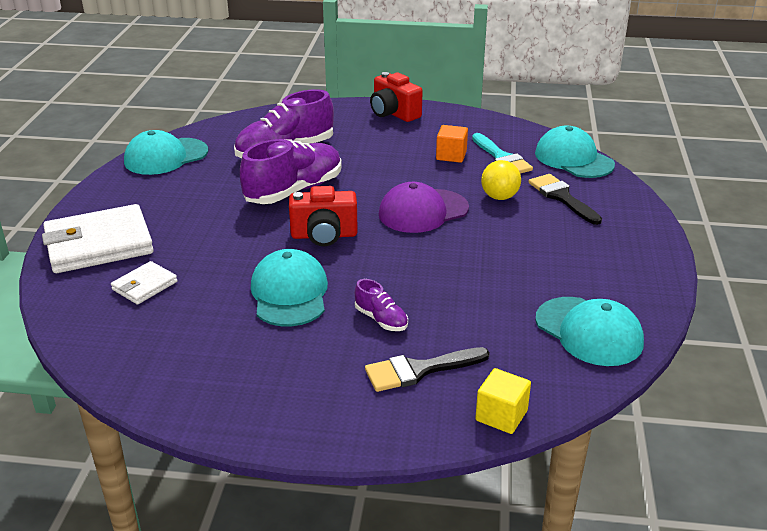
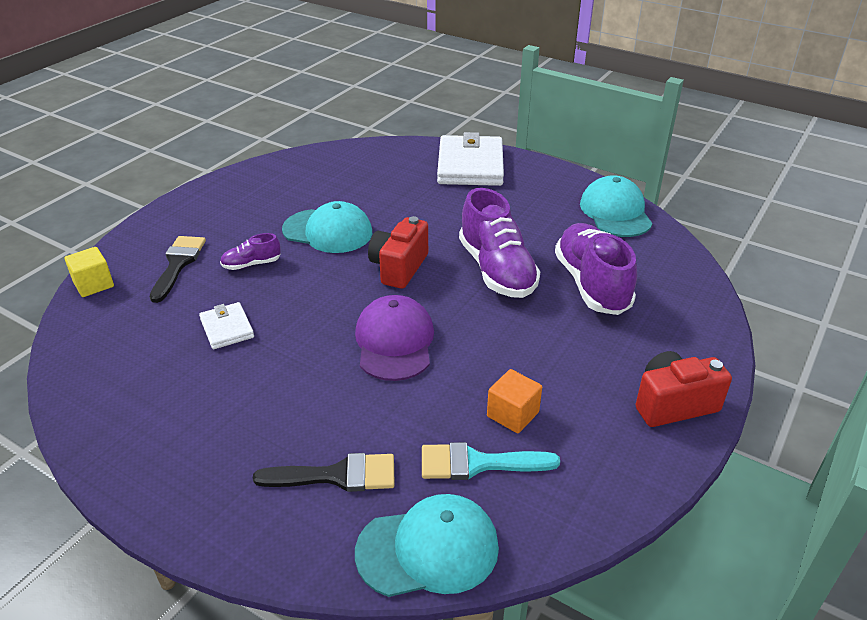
camera: 115 degrees right, 5 degrees up
white wallet [111,261,177,305] -> white wallet moved to [199,302,254,349]
yellow ball [481,160,521,200] -> none
turquoise cap [535,297,644,366] -> none

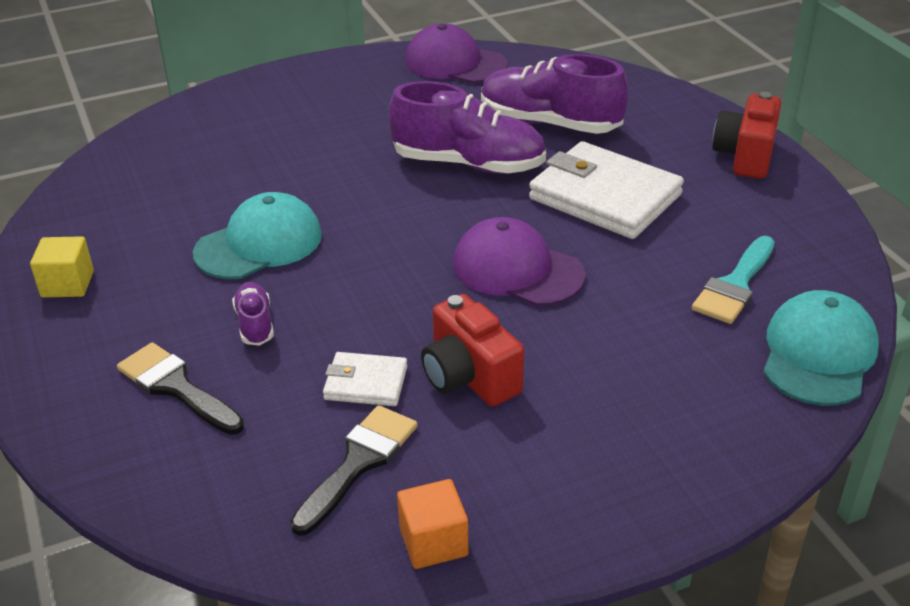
camera: 55 degrees left, 0 degrees up
yellow cube [64,247,114,297] -> yellow cube moved to [30,236,94,298]
purple shoe [220,233,281,270] -> purple shoe turned 150 degrees clockwise [232,282,274,346]
black brush [253,453,395,492] -> black brush moved to [290,405,418,536]
red camera [368,216,428,289] -> red camera moved to [421,294,524,406]
white wallet [437,132,504,186] -> white wallet moved to [529,141,684,239]
orange cube [487,369,542,433] -> orange cube moved to [397,479,468,569]
turquoise cap [580,175,653,237] -> purple cap [405,23,507,83]

